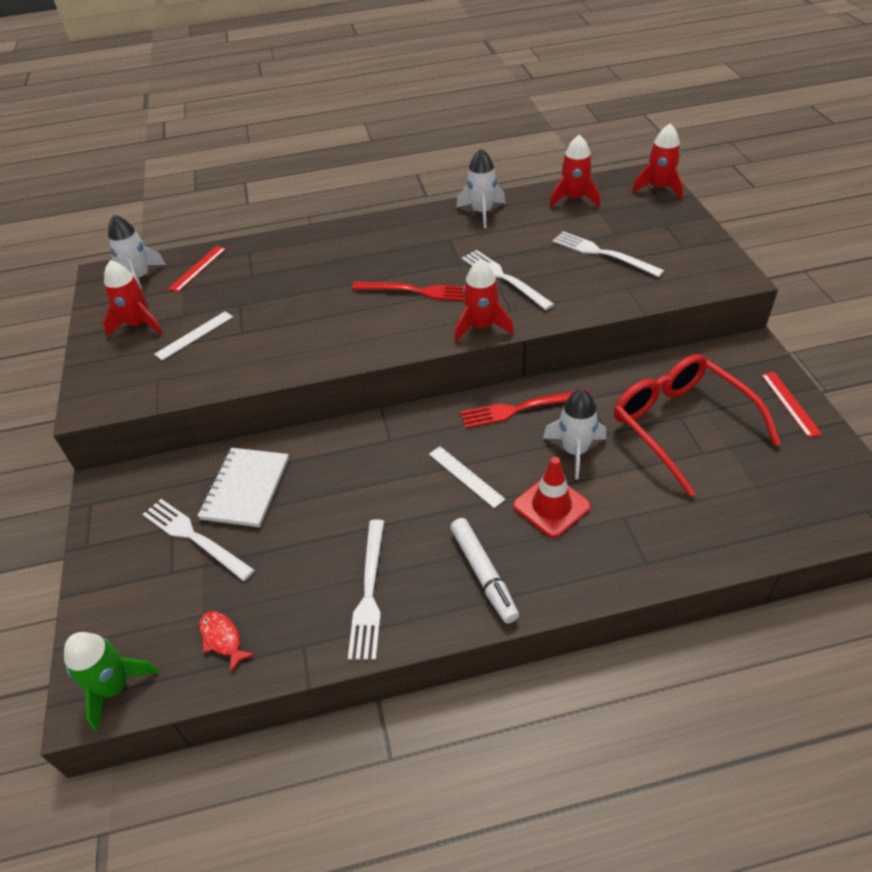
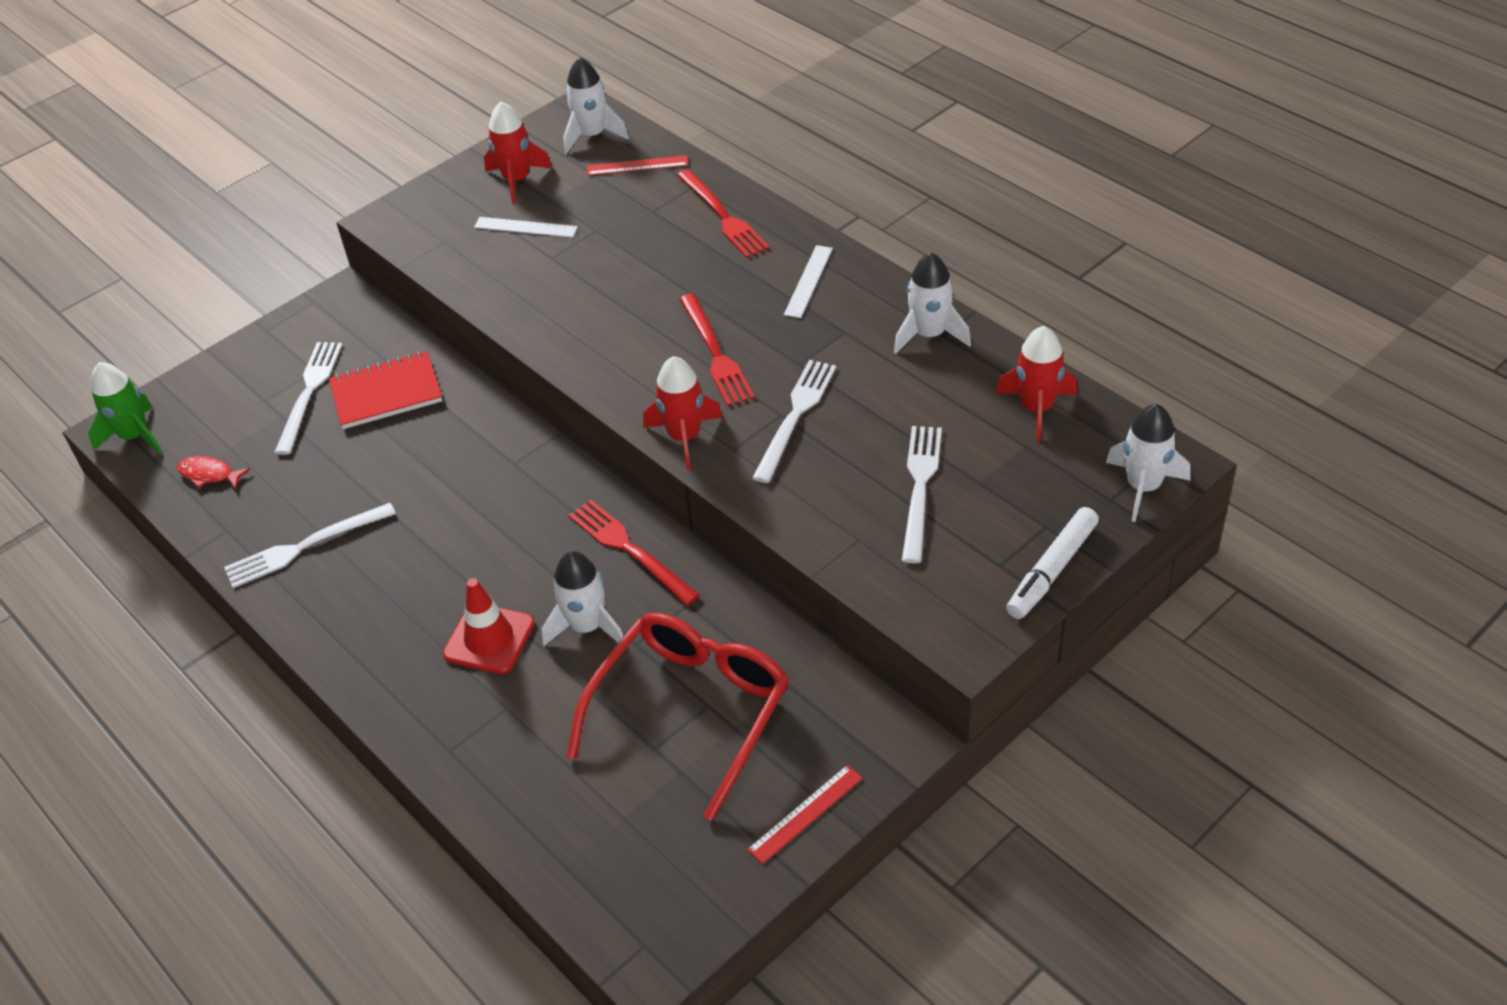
camera: 60 degrees right, 0 degrees up
white notebook [198,448,289,527] -> red notebook [329,351,442,429]
red fish [200,611,255,673] -> red fish turned 90 degrees counterclockwise [177,456,250,489]
white ruler [429,446,506,508] -> white ruler moved to [784,245,833,318]
white marker [450,518,519,623] -> white marker moved to [1006,507,1099,619]
red rocket [632,124,683,199] -> white rocket [1106,404,1191,522]
none -> red fork [677,169,769,258]

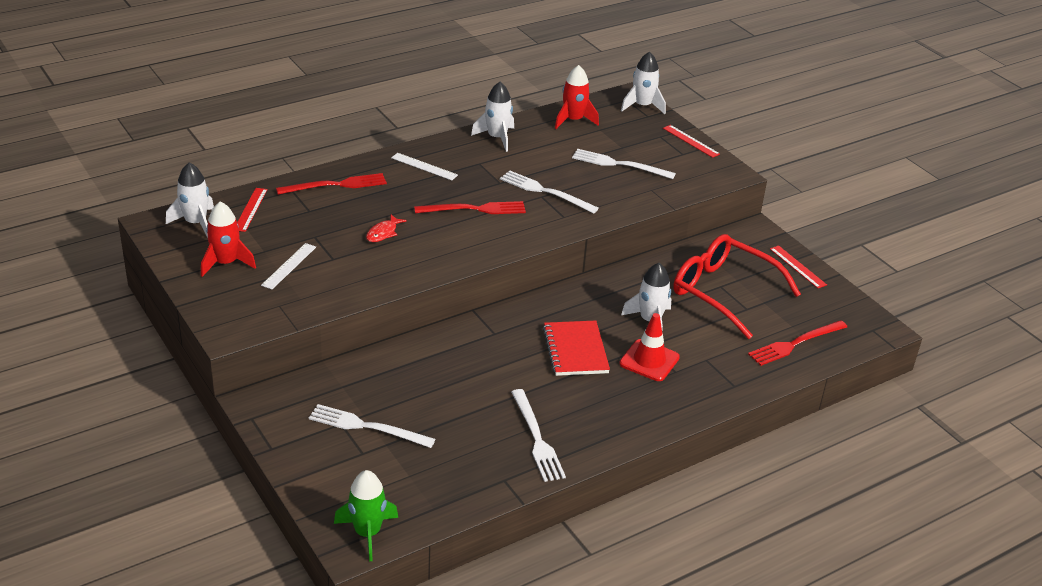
camera: 85 degrees left, 10 degrees down
red fish [177,456,250,489] -> red fish moved to [366,215,407,242]
red notebook [329,351,442,429] -> red notebook moved to [543,320,610,376]
red fork [569,500,700,606] -> red fork moved to [748,320,847,366]
red rocket [643,356,723,470] -> none
white marker [1006,507,1099,619] -> red ruler [663,125,720,158]

